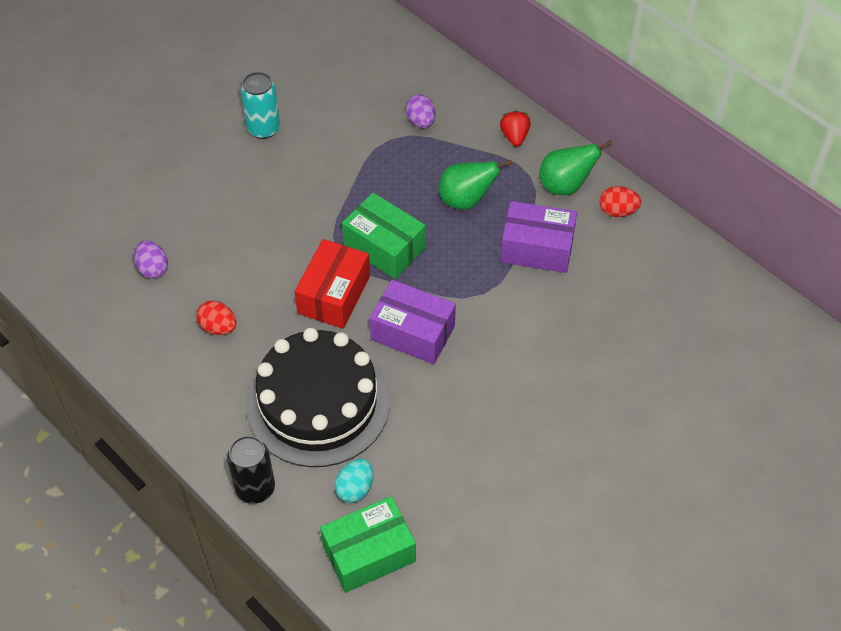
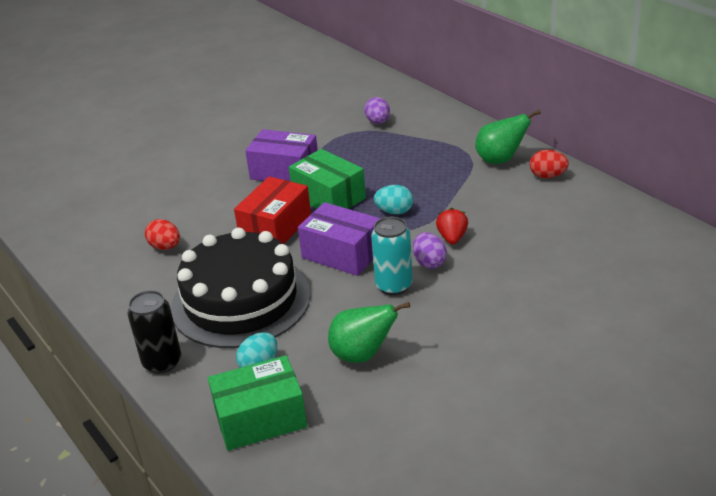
camera: 10 degrees right, 20 degrees down
purple egg [134,240,168,279] -> purple egg moved to [413,232,447,269]
turquoise can [241,72,280,139] -> turquoise can moved to [371,217,413,296]
green pear [438,160,512,210] -> green pear moved to [328,302,410,363]
red strawberry [500,110,531,147] -> red strawberry moved to [436,208,468,244]
purple box [500,201,577,273] -> purple box moved to [245,129,318,181]
none -> turquoise egg [374,185,413,214]

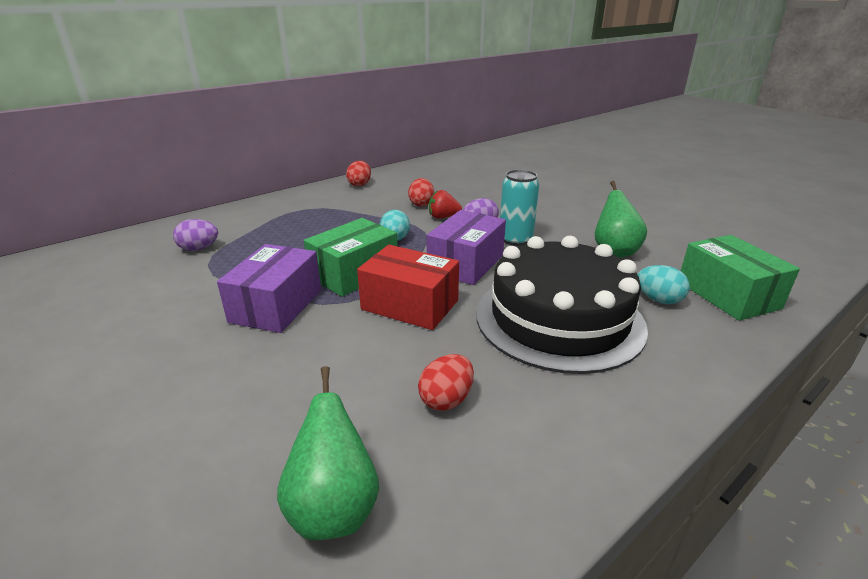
camera: 95 degrees left, 5 degrees down
black can [128,290,181,374] -> none
green pear [475,110,541,164] -> green pear moved to [277,366,379,540]
none -> red egg [408,178,434,207]

